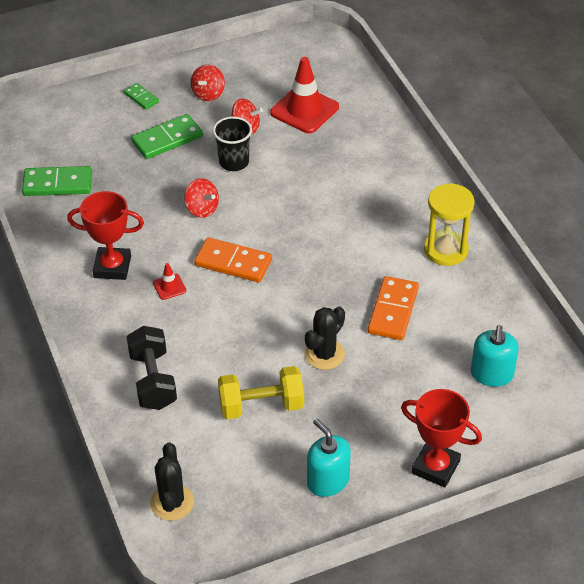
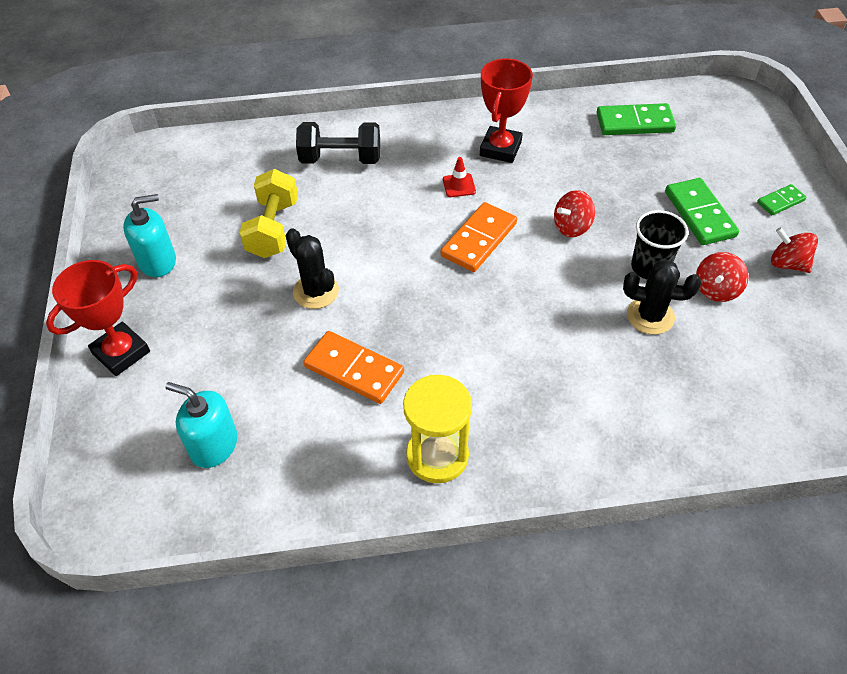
camera: 105 degrees right, 5 degrees up
green domino [22,166,92,196] -> green domino turned 75 degrees clockwise [596,103,676,135]
black cactus [150,443,194,521] -> black cactus moved to [623,260,701,335]
red traffic cone [270,57,339,133] -> none

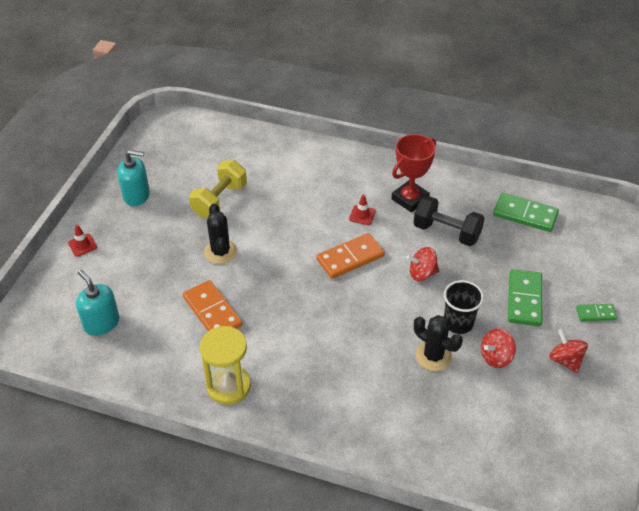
camera: 25 degrees right, 5 degrees down
red trophy [46,260,150,376] -> red traffic cone [68,225,97,257]
black dumbbell [296,122,380,164] -> black dumbbell moved to [413,196,485,246]

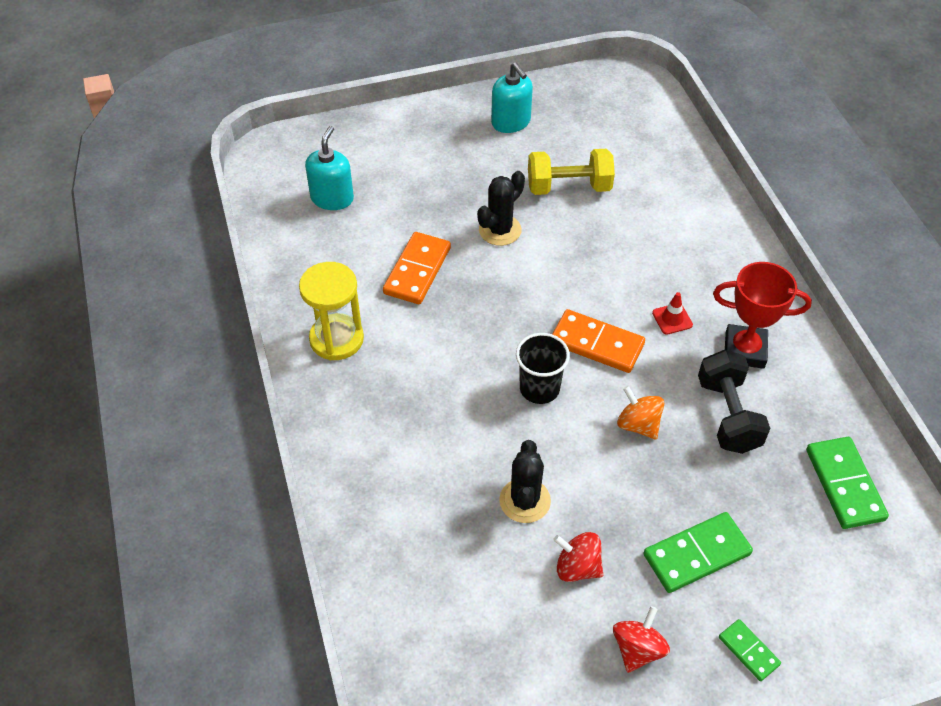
camera: 55 degrees right, 5 degrees up
red traffic cone [68,225,97,257] -> none
red spinning top [406,247,439,281] -> orange spinning top [617,386,665,440]
black cup [444,280,484,334] -> black cup moved to [516,333,570,404]

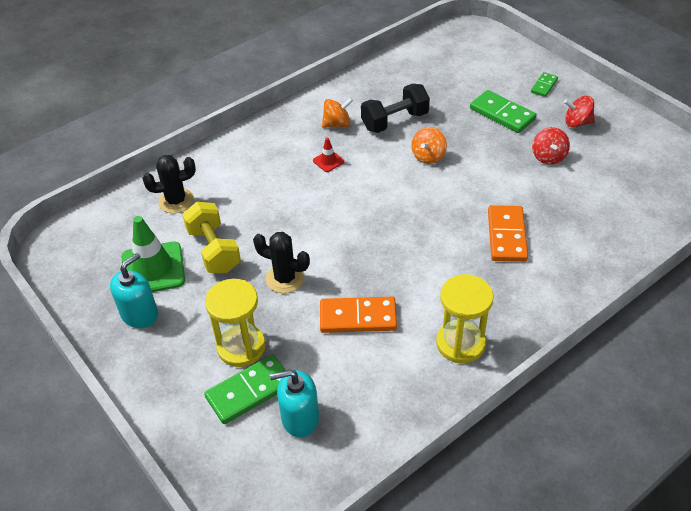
camera: 110 degrees left, 5 degrees down
black cactus [499,440,551,523] -> black cactus moved to [143,155,196,213]
black cup [516,333,570,404] -> none
orange domino [553,309,645,373] -> orange domino moved to [488,205,528,262]
red trophy [713,262,812,369] -> orange spinning top [322,98,353,128]
green domino [806,437,889,529] -> green domino moved to [204,354,286,424]
none -> green traffic cone [122,216,185,292]
none -> yellow hourglass [205,279,266,367]

